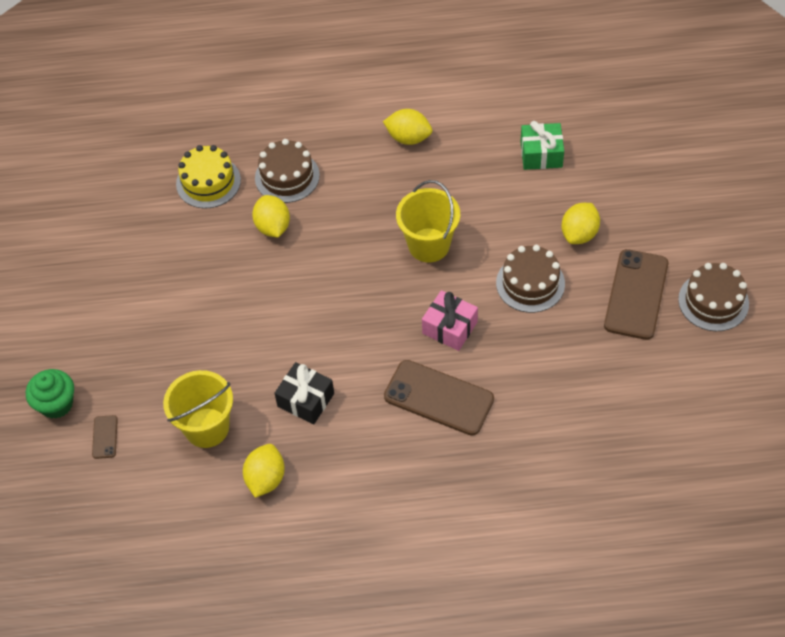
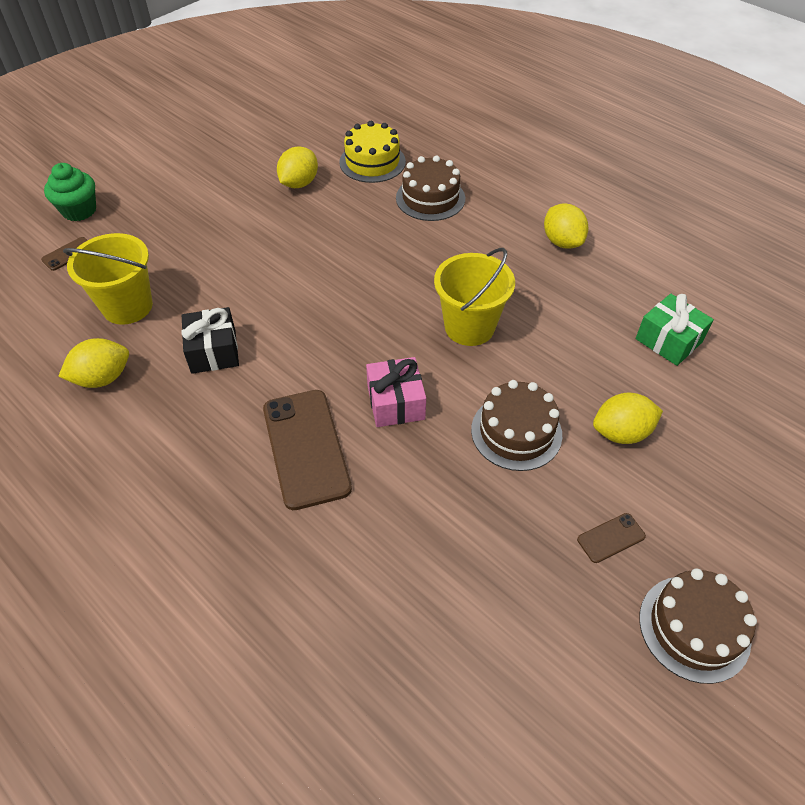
camera: 45 degrees right, 5 degrees down
yellow lemon [252,195,290,238] -> yellow lemon moved to [277,146,318,188]
brown phone [604,249,668,340] -> brown phone [577,513,646,563], size x0.45

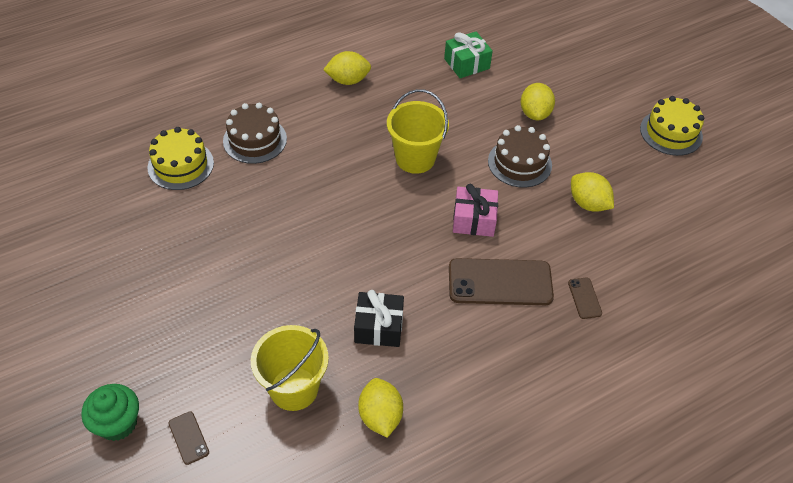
camera: 75 degrees left, 0 degrees up
yellow lemon [277,146,318,188] -> yellow lemon moved to [571,172,614,212]
brown phone [577,513,646,563] -> brown phone moved to [568,278,602,319]
brown cake [639,569,757,684] -> yellow cake [640,96,704,156]

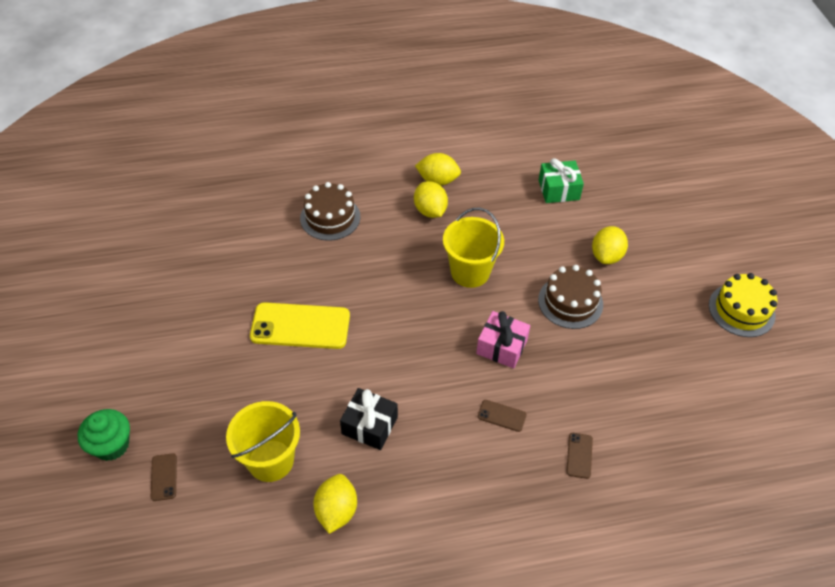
camera: 20 degrees right, 0 degrees up
yellow cake [148,127,214,190] -> none
brown phone [449,258,554,305] -> brown phone [478,400,526,432], size x0.45
yellow lemon [571,172,614,212] -> yellow lemon moved to [414,181,448,218]
none -> yellow phone [250,302,350,349]

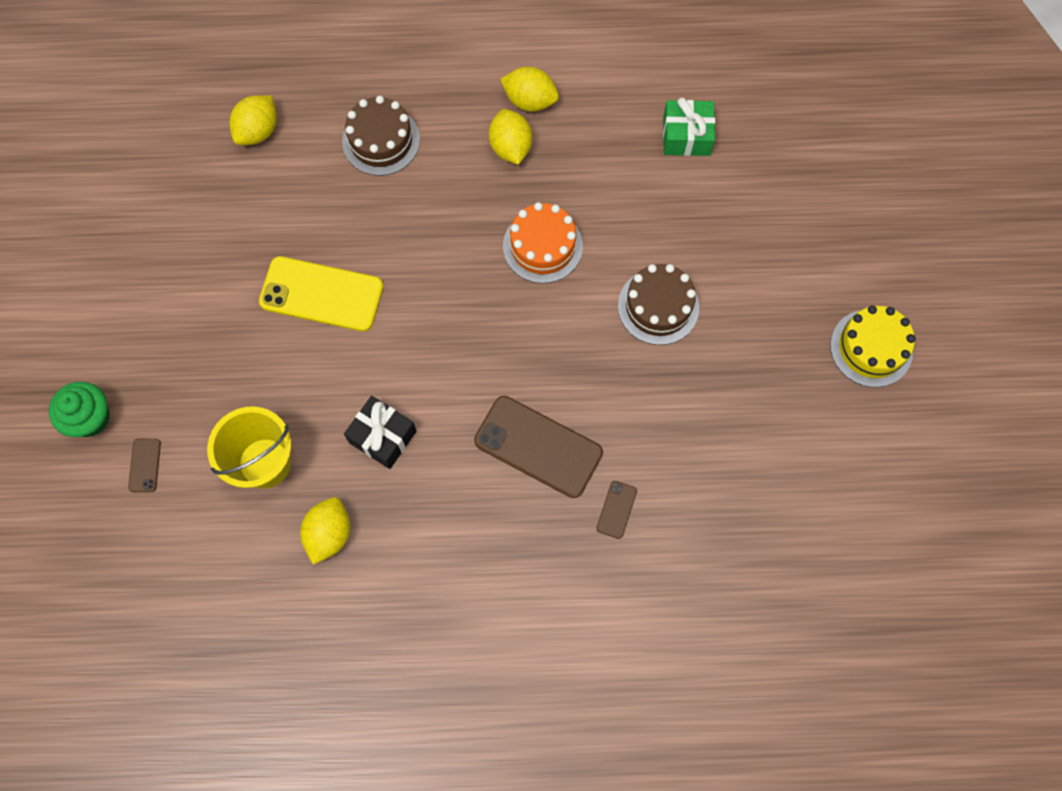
camera: 10 degrees right, 20 degrees up
yellow bucket [443,208,504,288] -> orange cake [503,202,583,283]
pink gift [476,311,530,368] -> none
brown phone [478,400,526,432] -> brown phone [474,396,603,498], size x2.23
yellow lemon [592,226,628,264] -> yellow lemon moved to [230,95,277,145]

